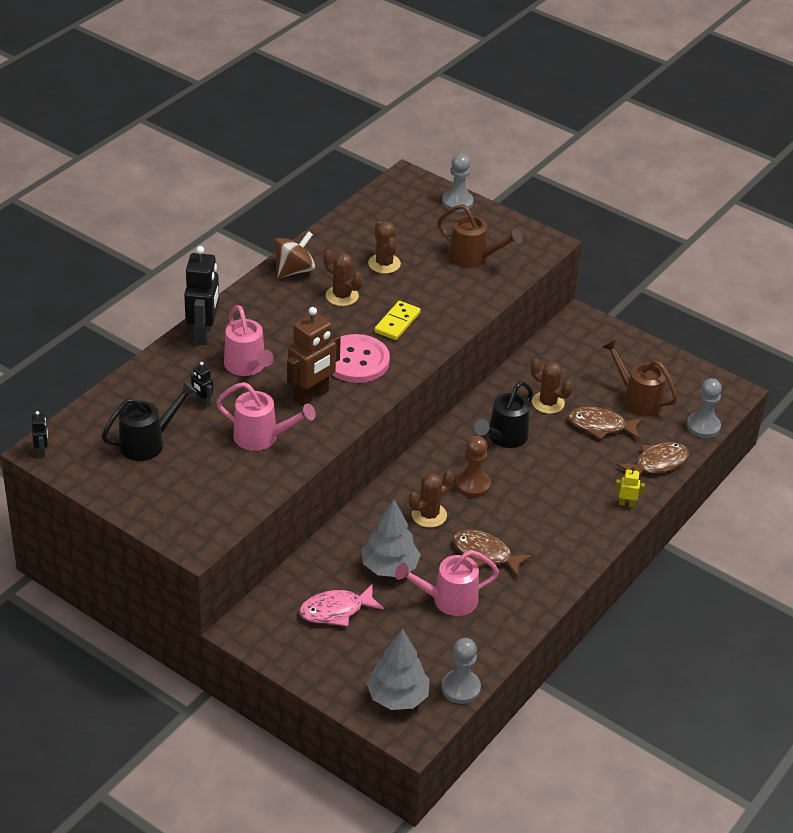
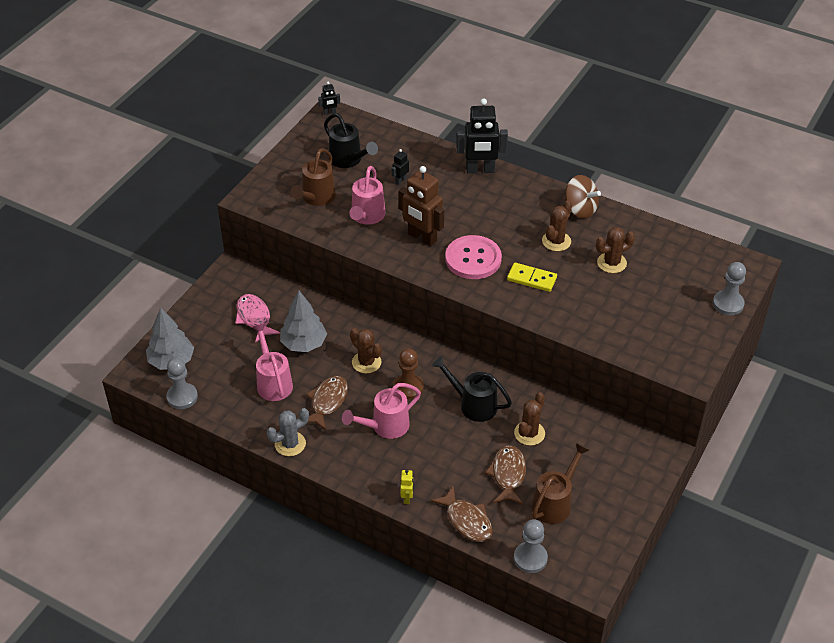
camera: 85 degrees right, 5 degrees up
pink watering can [224,305,274,376] -> pink watering can moved to [342,383,421,439]
brown watering can [437,204,523,268] -> brown watering can moved to [290,148,336,206]
none -> grey cactus [267,408,309,456]

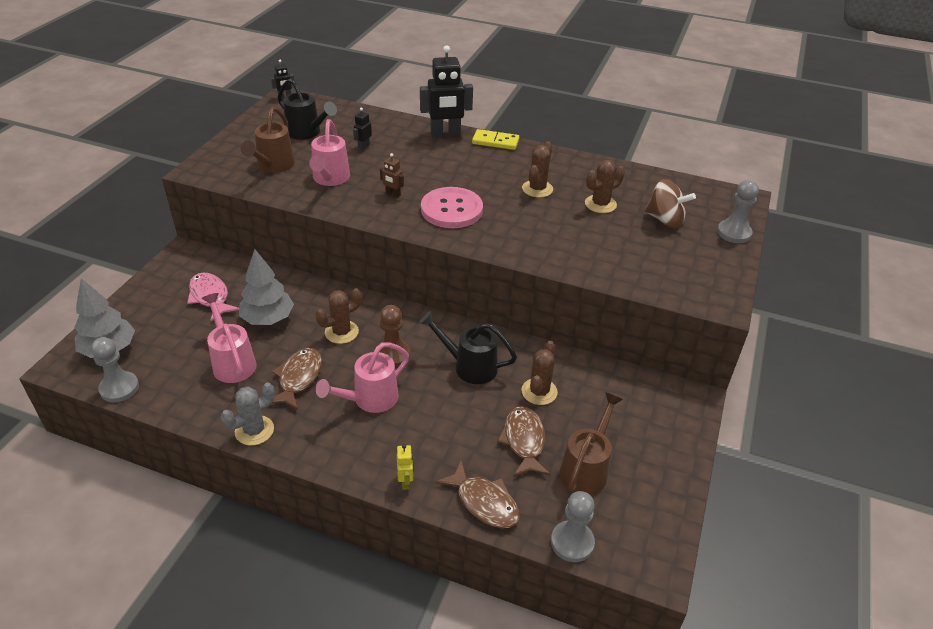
camera: 10 degrees left, 5 degrees down
brown cactus [350,328,382,373] -> brown cactus turned 75 degrees counterclockwise [316,288,362,344]
brown robot [399,166,444,247] -> brown robot [380,153,404,198], size x0.46
yellow domino [507,263,557,292] -> yellow domino moved to [472,129,519,150]
brown spinning top [564,175,601,218] -> brown spinning top moved to [645,179,696,228]

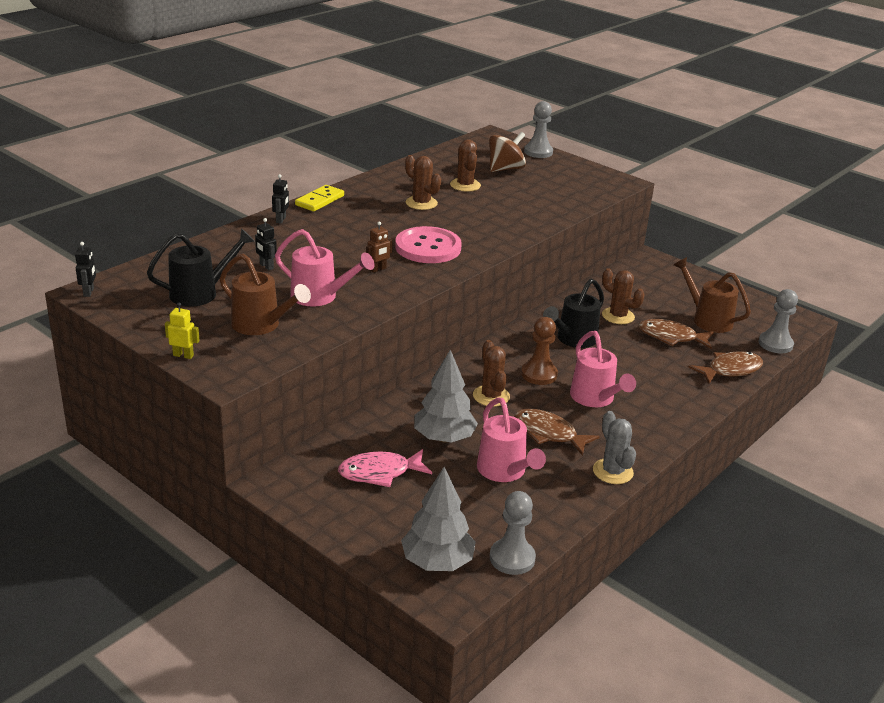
camera: 70 degrees left, 10 degrees down
pink watering can [202,293,256,383] -> pink watering can turned 105 degrees counterclockwise [477,398,546,482]
yellow robot [397,444,413,490] -> yellow robot moved to [165,302,200,359]
black robot [420,45,473,137] -> black robot [272,174,289,223], size x0.46

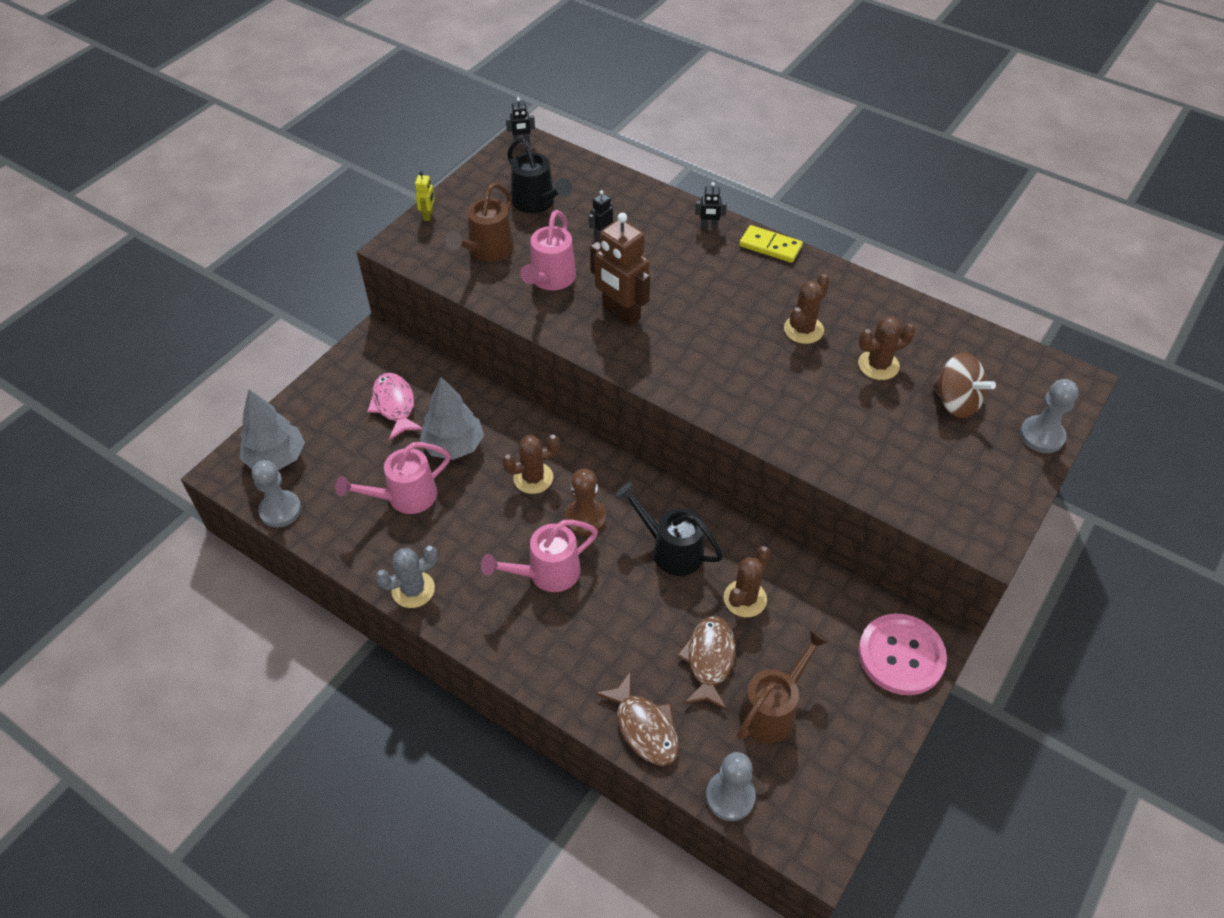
camera: 85 degrees right, 20 degrees up
brown robot [366,222,393,273] -> brown robot [590,213,650,326], size x2.19
pink button [395,226,462,263] -> pink button moved to [858,614,947,695]
brown fish [514,408,600,456] -> none

